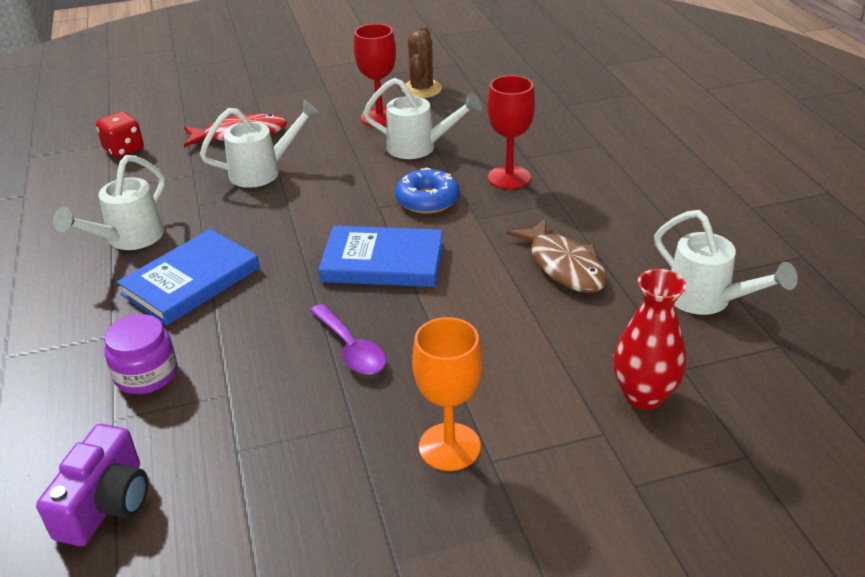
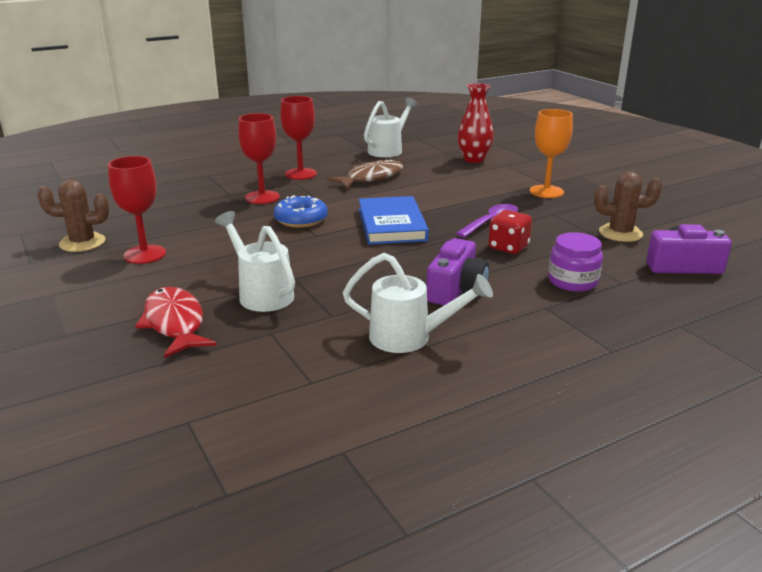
camera: 105 degrees left, 10 degrees down
red dice [96,112,144,158] -> red dice moved to [488,210,532,254]
blue book [117,229,260,326] -> purple camera [427,238,489,305]
white watering can [363,78,482,159] -> none
none -> red goblet [280,96,317,180]
none -> brown cactus [594,171,662,242]

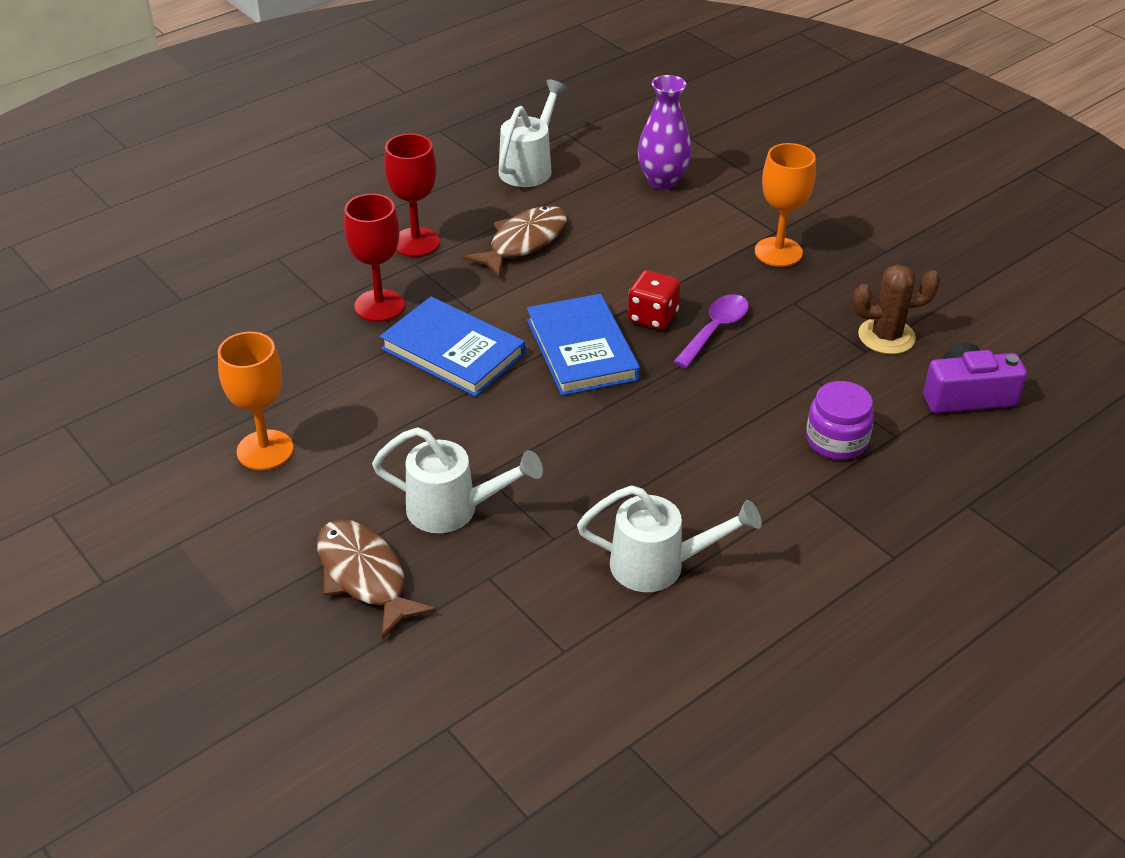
camera: 10 degrees left, 15 degrees up
brown cactus [37,180,109,252] -> none
red goblet [108,156,166,264] -> orange goblet [218,332,294,470]
red fish [135,287,217,358] -> brown fish [317,519,436,639]
white watering can [215,211,295,312] -> white watering can turned 150 degrees clockwise [372,427,543,533]
blue donut [274,195,328,228] -> blue book [380,297,525,397]
purple camera [427,238,489,305] -> none
red vase [457,83,494,163] -> purple vase [638,75,692,190]
red dice [488,210,532,254] -> red dice moved to [628,270,680,330]

